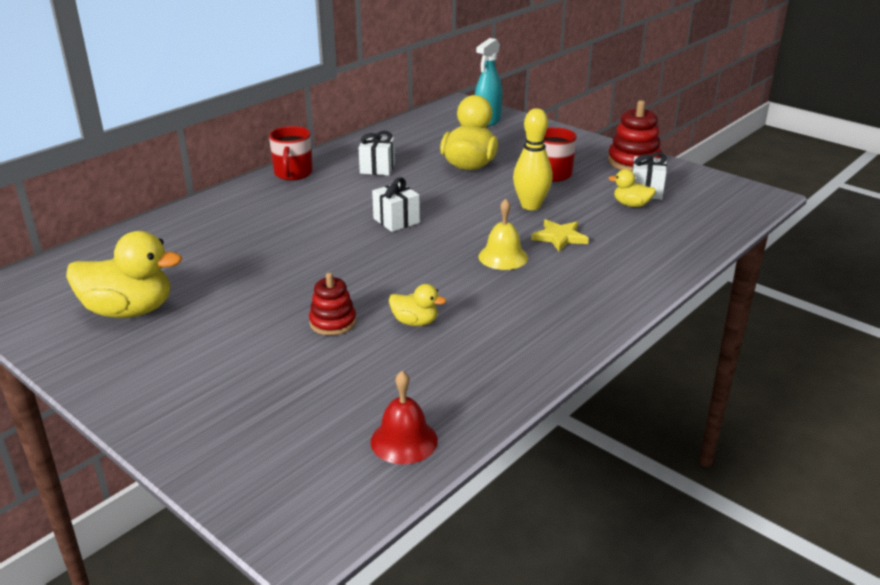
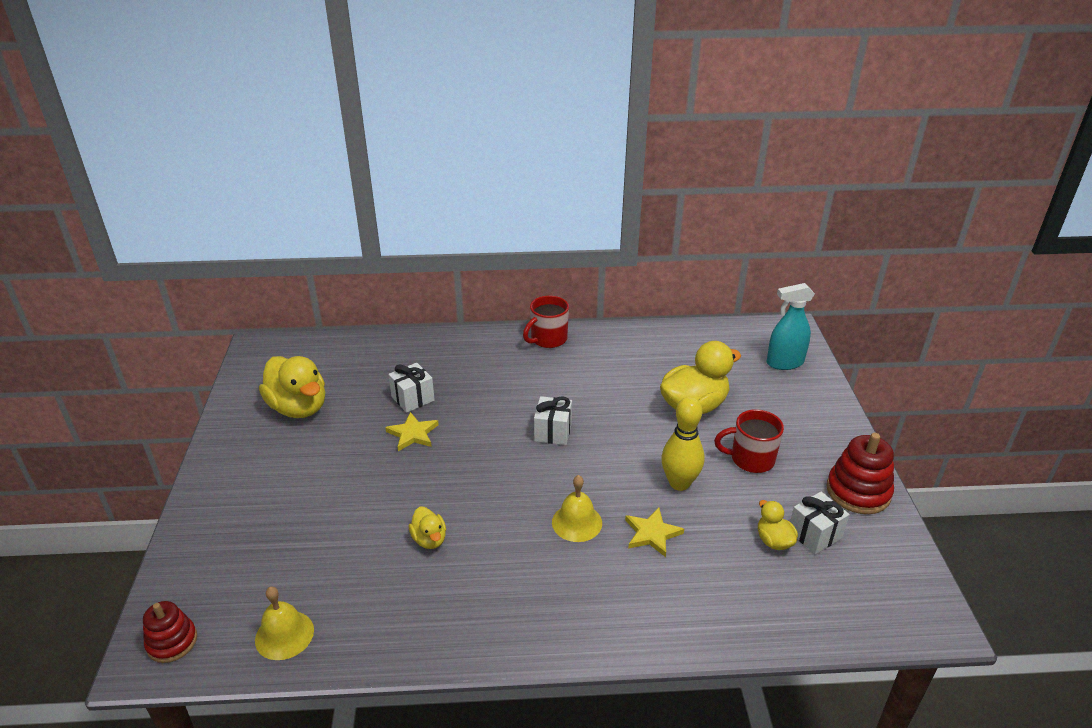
camera: 45 degrees right, 5 degrees up
red stacking toy [309,273,356,336] -> red stacking toy moved to [143,601,197,663]
white gift [358,131,395,176] -> white gift moved to [388,363,435,413]
red bell [371,371,438,464] -> yellow bell [255,586,314,660]
none -> yellow star [385,412,439,451]

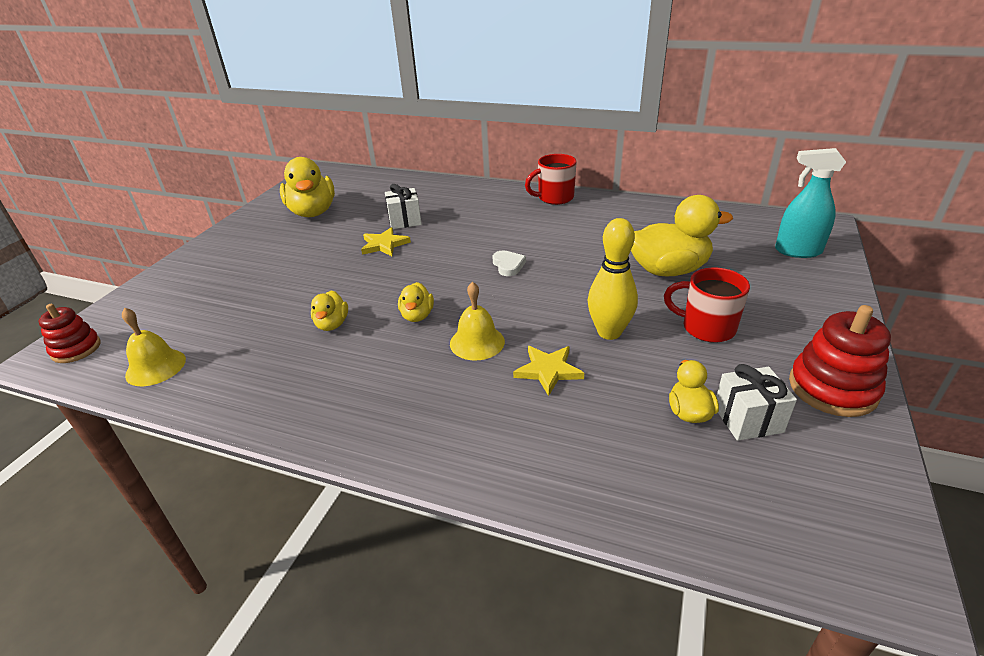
camera: 25 degrees right, 0 degrees up
white gift [534,396,572,445] -> white heart [492,250,526,276]
none -> yellow duck [398,282,434,322]

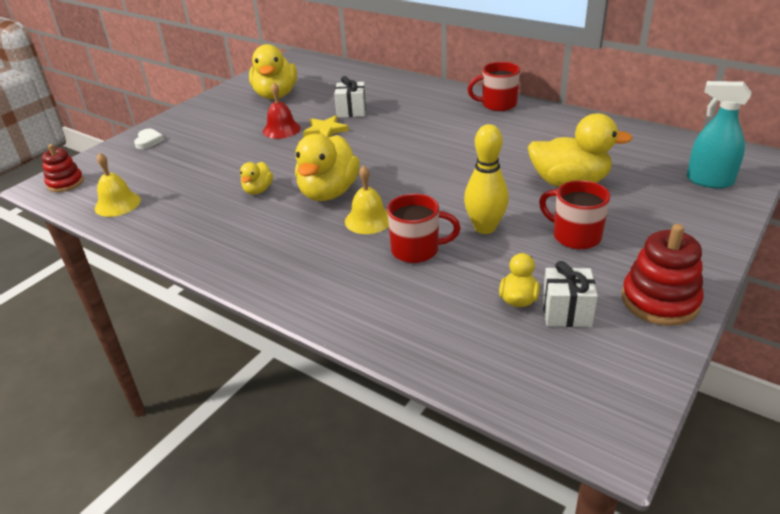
camera: 15 degrees right, 0 degrees up
yellow duck [398,282,434,322] -> yellow duck [295,134,360,201], size x1.98
white heart [492,250,526,276] -> white heart moved to [134,129,164,149]
yellow star [513,346,584,396] -> red mug [387,194,461,263]
none -> red bell [263,83,301,139]

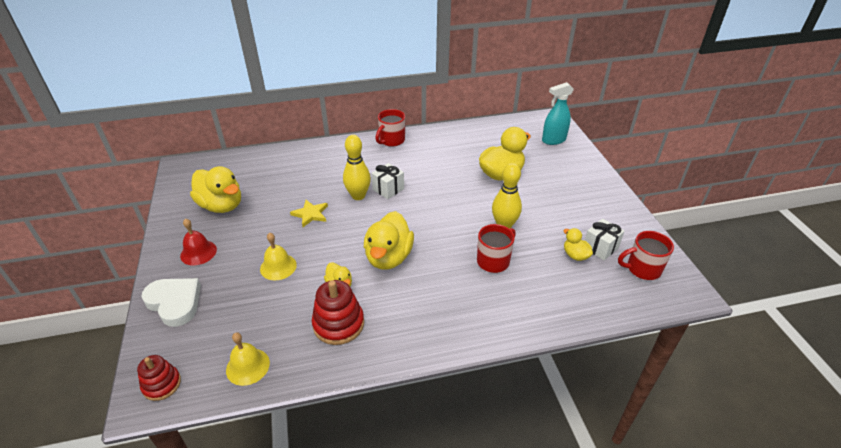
camera: 50 degrees left, 5 degrees up
white heart [134,129,164,149] -> white heart [141,278,201,327], size x1.92
red bell [263,83,301,139] -> red bell moved to [180,218,217,265]
yellow duck [295,134,360,201] -> yellow duck turned 45 degrees clockwise [364,211,414,270]
white gift [334,76,366,118] -> white gift moved to [371,163,404,199]
yellow bell [345,166,389,234] -> yellow bell moved to [260,233,297,280]
red mug [539,180,611,250] -> red mug moved to [618,231,674,280]
red stacking toy [622,224,703,326] -> red stacking toy moved to [312,280,364,345]
none -> yellow bowling pin [343,135,371,200]

